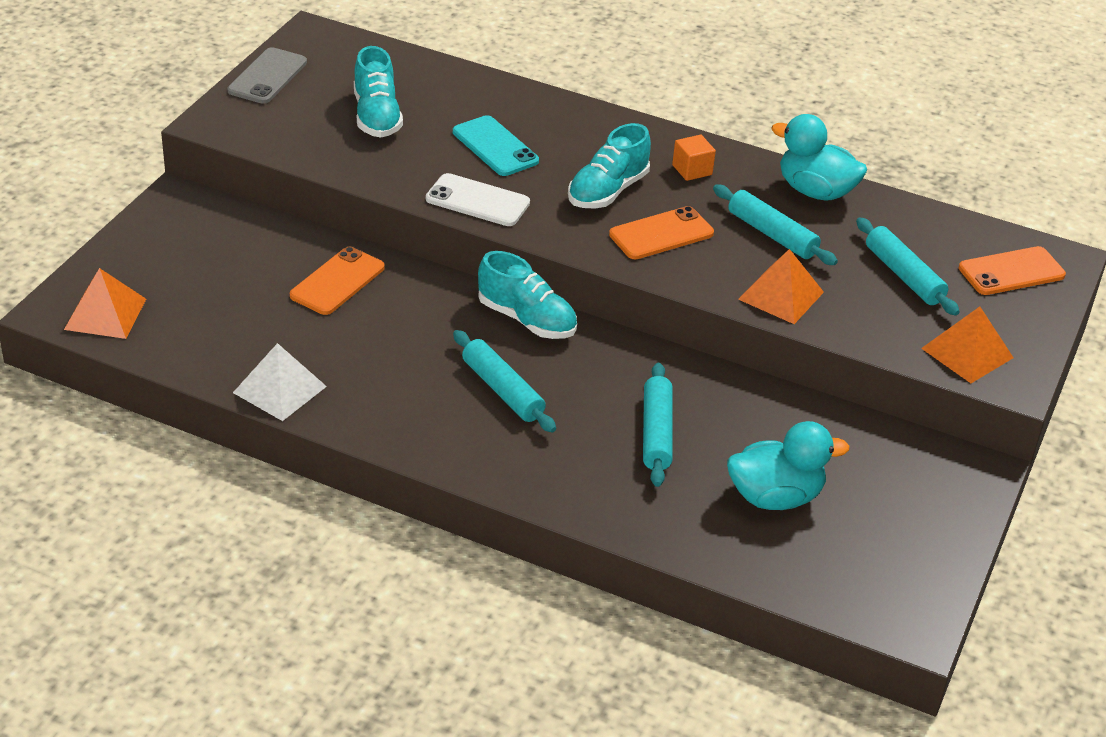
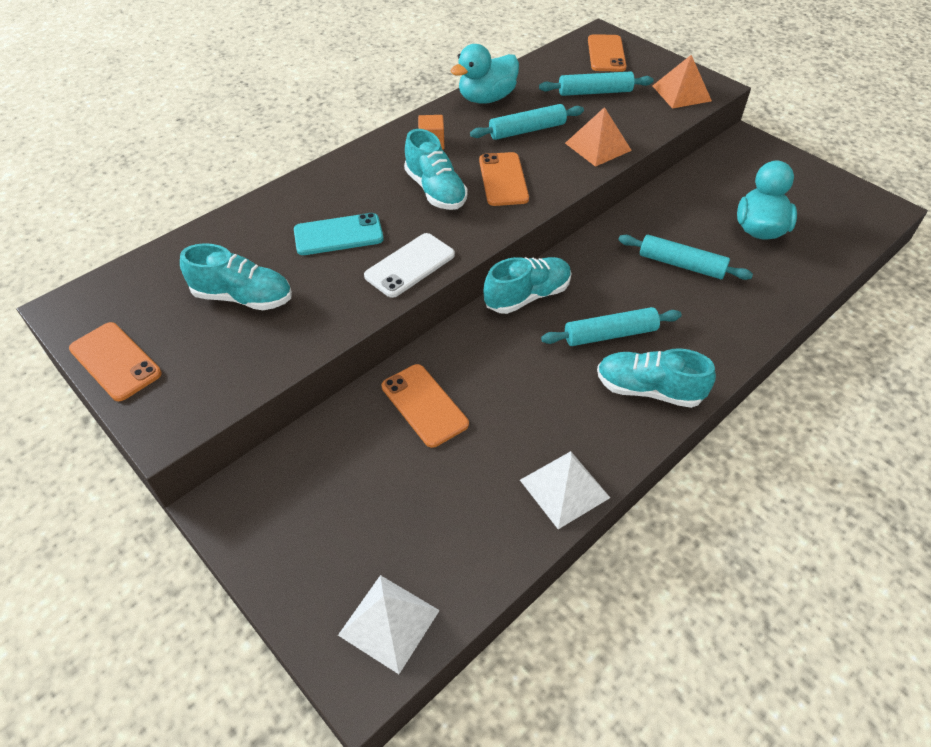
camera: 65 degrees left, 10 degrees up
orange pyramid [64,268,146,339] -> white pyramid [338,575,440,674]
grey phone [227,47,307,104] -> orange phone [69,322,162,401]
none -> turquoise shoe [597,348,716,408]

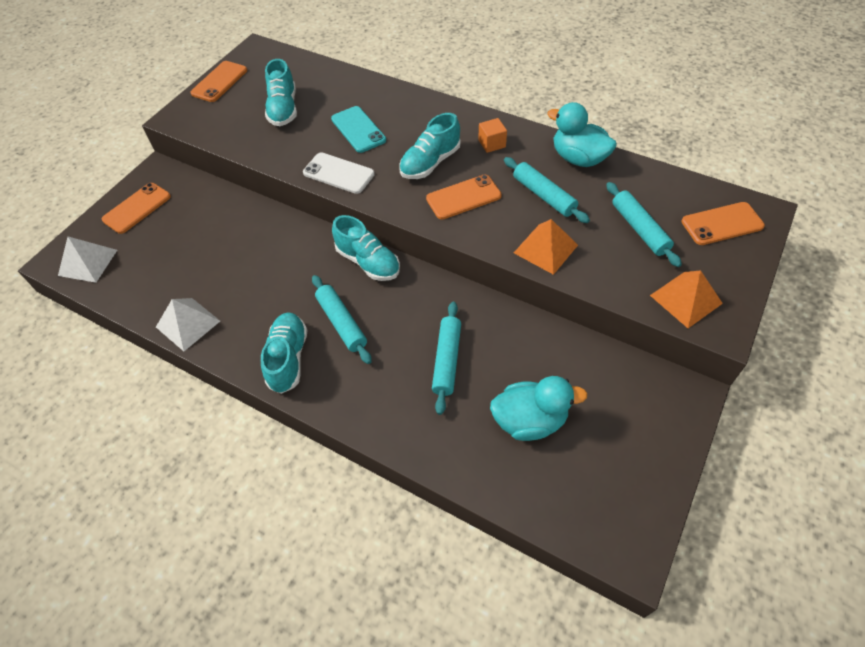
camera: 75 degrees right, 5 degrees up
orange phone [382,364,469,448] -> orange phone moved to [102,183,171,234]

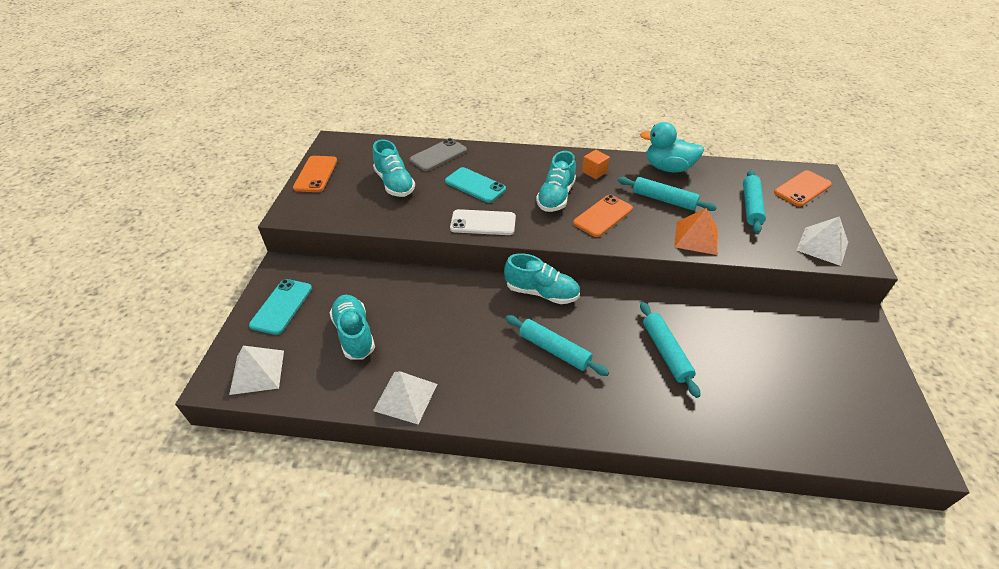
camera: 25 degrees left, 10 degrees down
orange phone [102,183,171,234] -> turquoise phone [249,279,312,335]
turquoise shoe [261,312,308,394] -> turquoise shoe moved to [329,295,375,360]
turquoise duck [490,376,587,441] -> none
turquoise rolling pin [606,182,682,267] -> turquoise rolling pin turned 60 degrees clockwise [743,170,766,234]
orange pyramid [650,270,723,328] -> white pyramid [796,216,848,266]
none -> grey phone [409,138,467,171]

